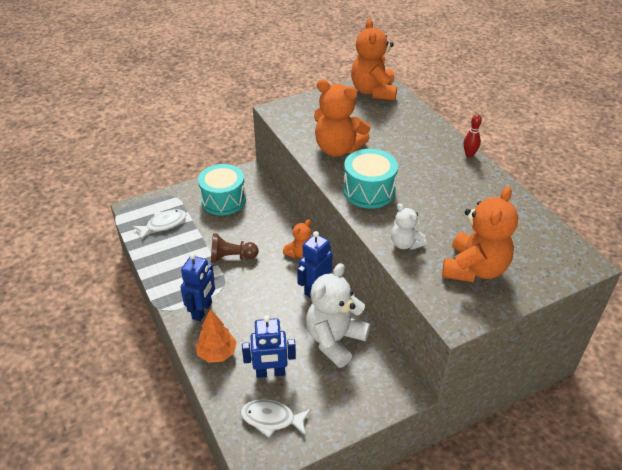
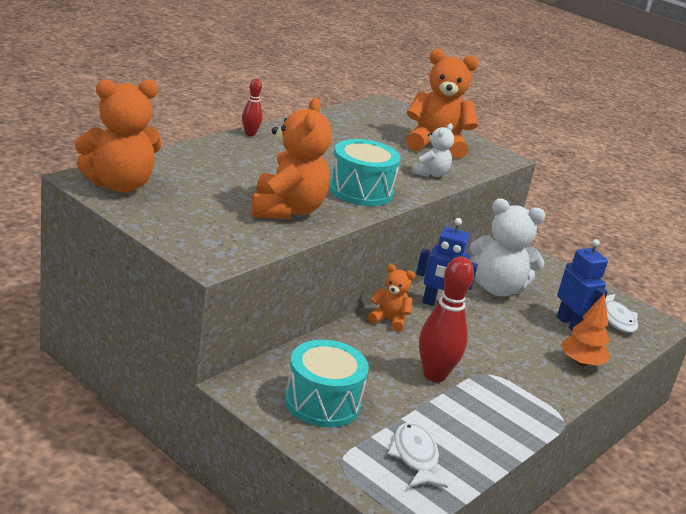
camera: 115 degrees left, 15 degrees down
white fish [132,209,186,240] -> white fish turned 45 degrees clockwise [387,422,448,488]
blue robot [180,253,215,321] -> none
brown pawn [211,233,259,263] -> red bowling pin [419,256,474,382]

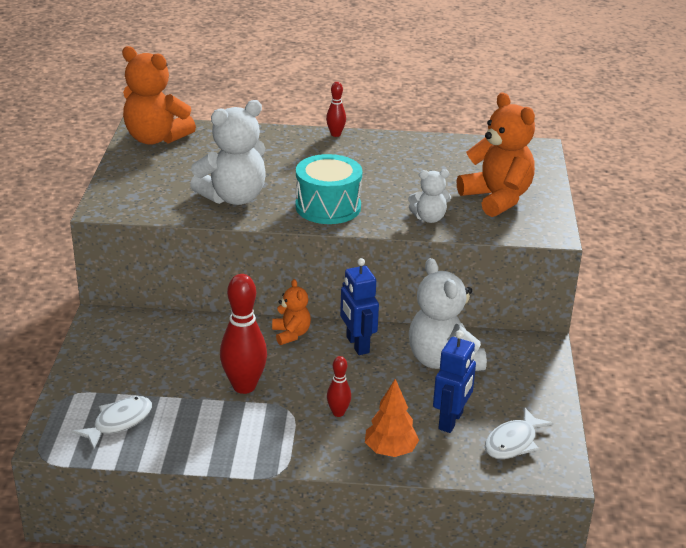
camera: 55 degrees right, 5 degrees up
orange teddy bear [251,98,332,219] -> white teddy bear [190,100,266,205]
turquoise drum [285,340,369,427] -> none
none -> red bowling pin [327,356,351,417]

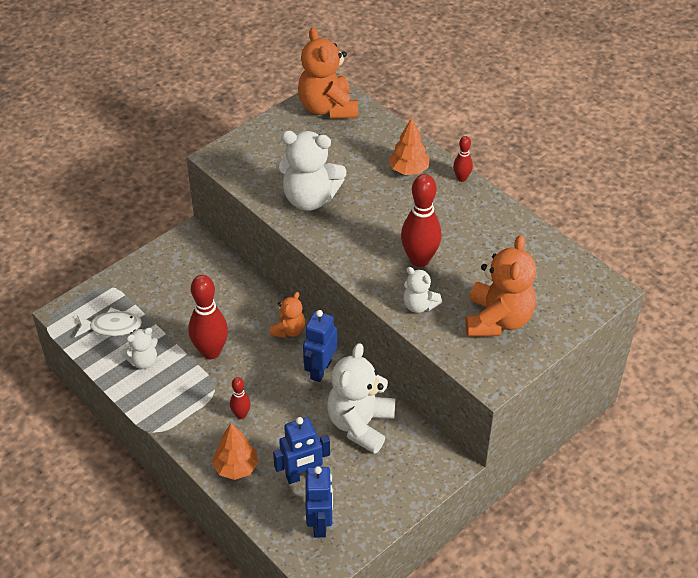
camera: 45 degrees right, 15 degrees up
turquoise drum [296,154,362,224] -> none
white fish [485,408,554,459] -> blue robot [306,466,333,538]
none -> white teddy bear [121,328,158,369]
none -> orange tree [389,117,429,175]
none -> red bowling pin [401,174,442,267]

